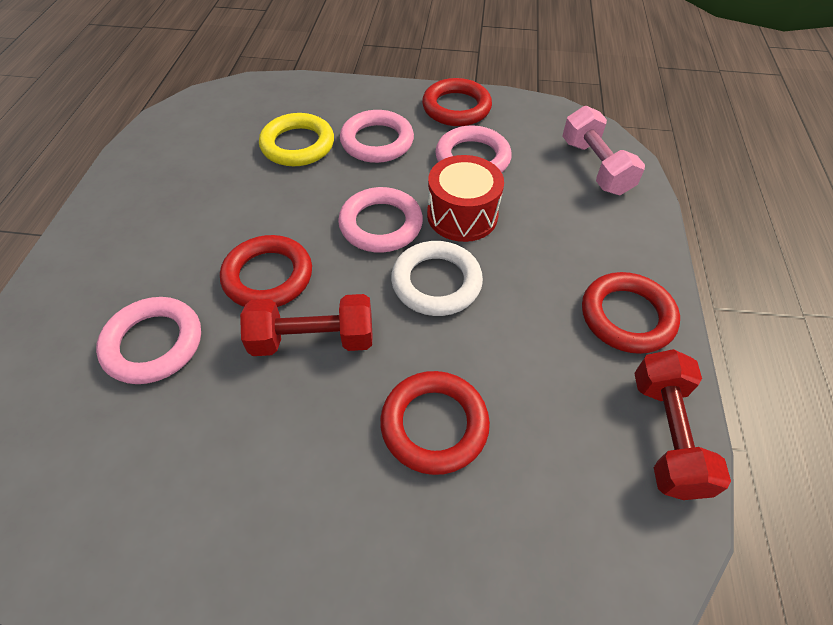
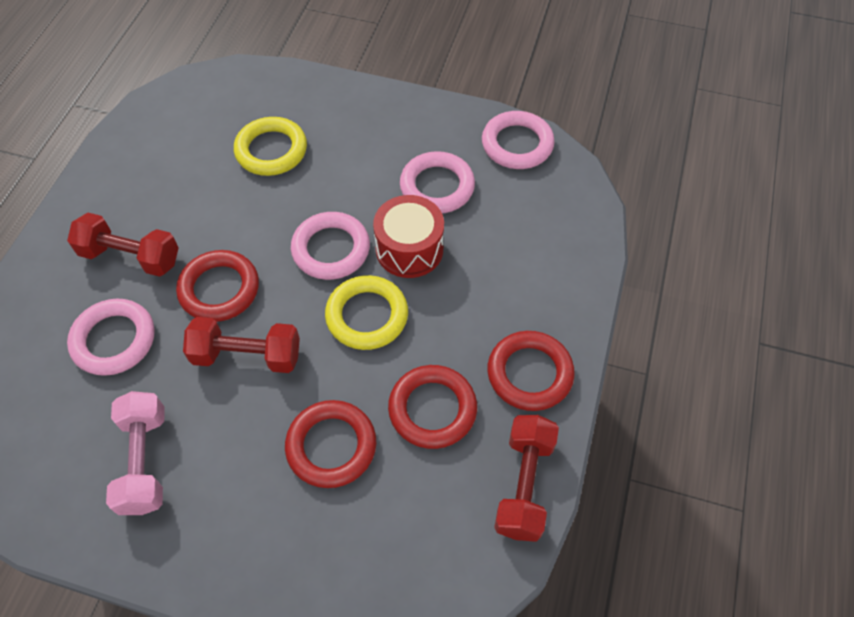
camera: 10 degrees right, 5 degrees up
pink ring [340,110,414,163] -> pink ring moved to [482,111,555,169]
white ring [391,241,483,316] -> yellow ring [325,275,408,350]
red ring [422,78,492,126] -> red ring moved to [388,365,477,449]
pink dumbbell [562,106,645,195] -> pink dumbbell moved to [106,391,165,515]
none -> red dumbbell [67,213,179,277]

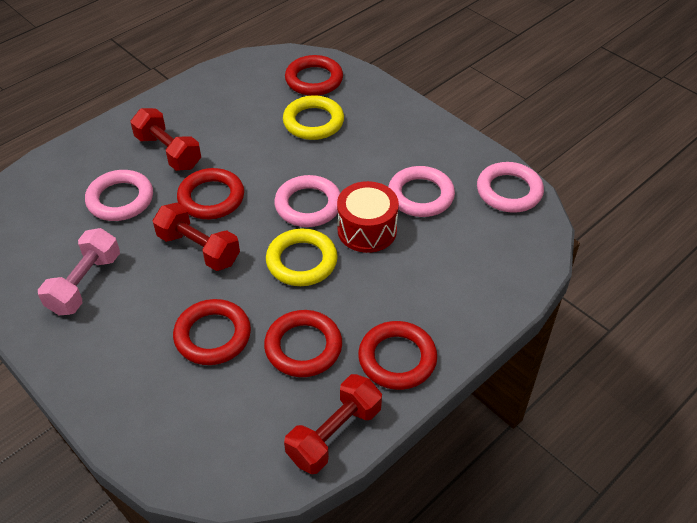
camera: 30 degrees right, 10 degrees down
none -> red ring [285,55,343,96]

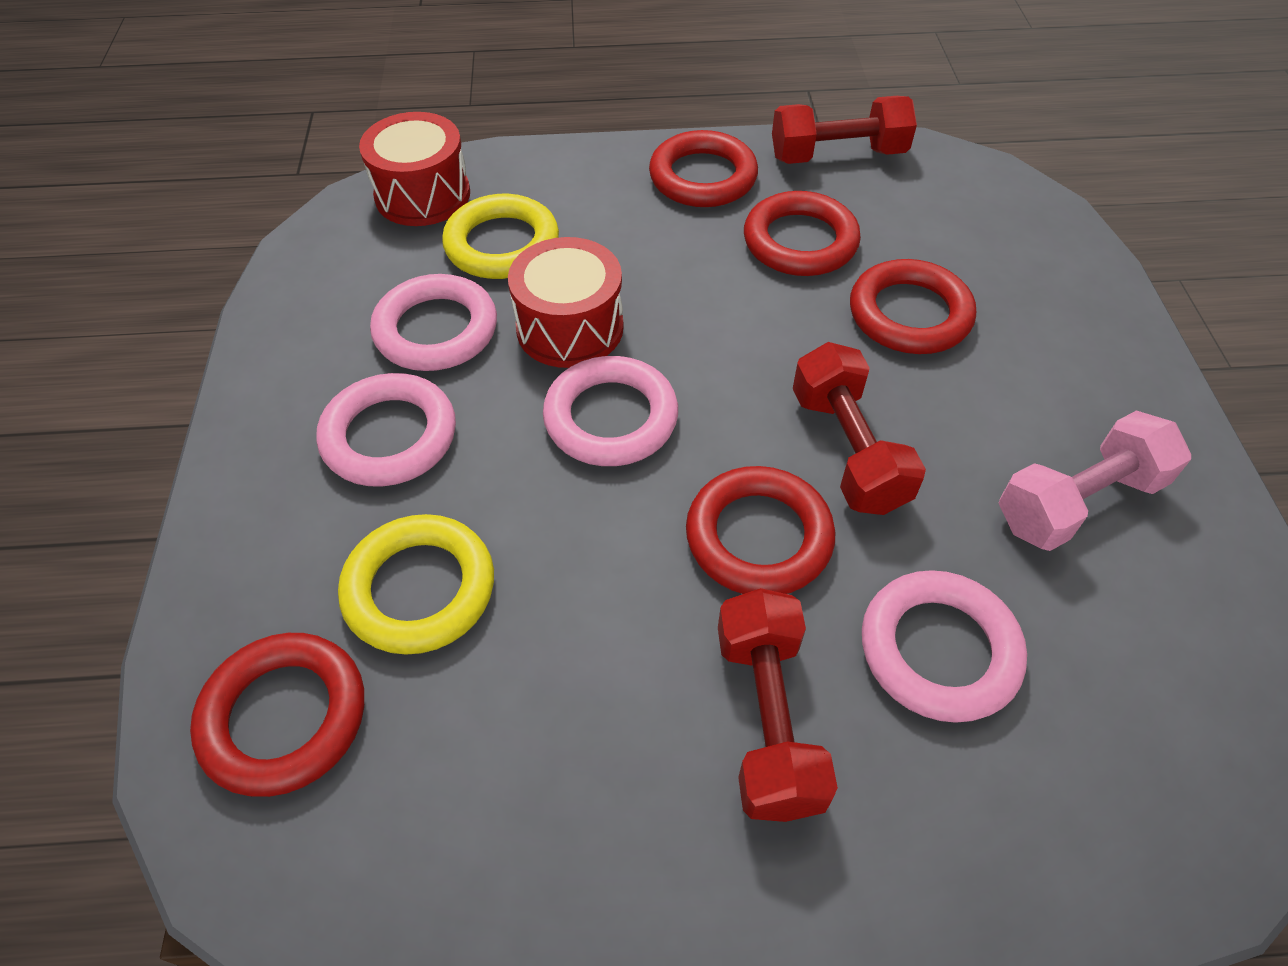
camera: 140 degrees left, 5 degrees up
yellow ring [266,228,338,286] -> yellow ring moved to [442,194,559,279]
pink ring [477,162,544,213] -> pink ring moved to [316,373,456,487]
none -> red drum [359,112,470,226]

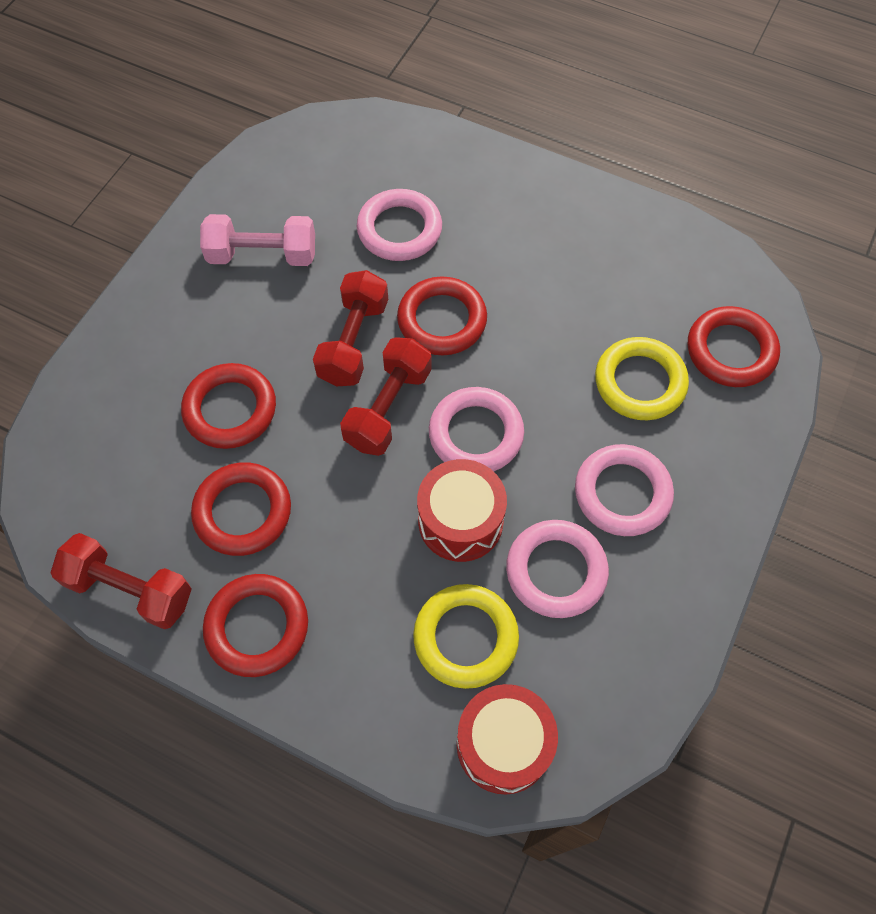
camera: 150 degrees left, 10 degrees up
red dumbbell [718,588,838,822] -> red dumbbell moved to [340,337,432,456]

